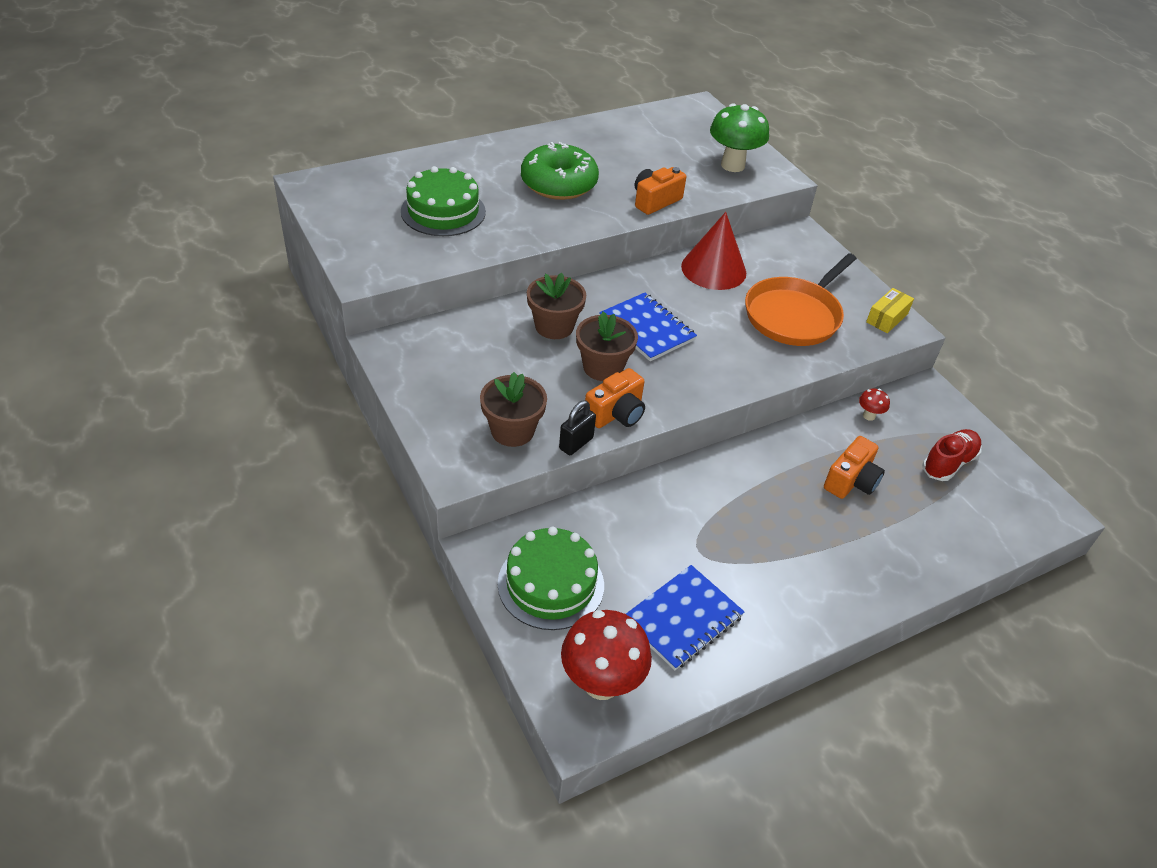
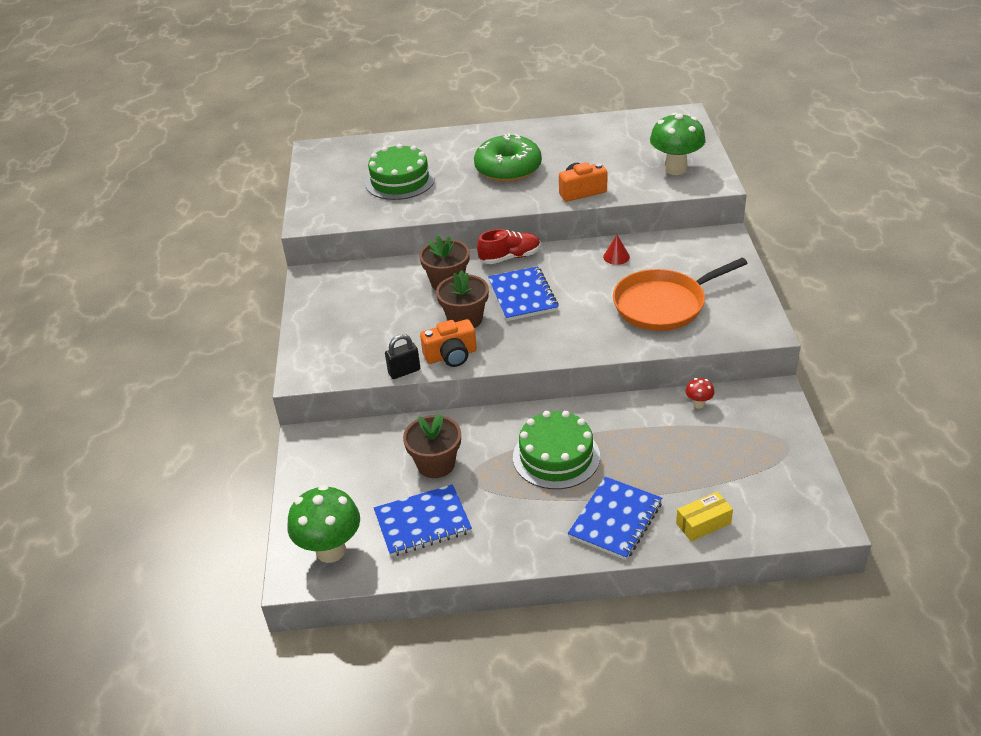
camera: 30 degrees right, 5 degrees down
brown flower pot [480,372,547,447] -> brown flower pot moved to [403,414,461,478]
green cake [498,527,604,630] -> green cake moved to [513,411,600,489]
red mushroom [561,610,652,700] -> green mushroom [287,485,360,563]
red cone [681,212,746,290] -> red cone [603,235,630,265], size x0.44
orange camera [824,436,885,499] -> none
yellow box [866,288,914,333] -> yellow box moved to [676,492,733,542]
red shoe [922,429,982,481] -> red shoe moved to [477,229,541,264]
none -> blue notebook [568,477,662,560]

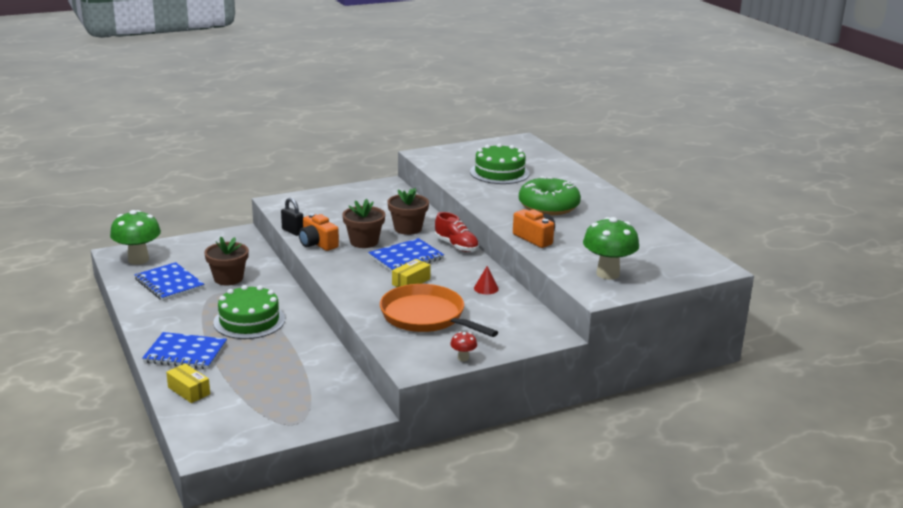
camera: 65 degrees right, 15 degrees down
red mushroom [685,378,714,409] -> red mushroom moved to [450,332,477,361]
none -> yellow box [392,259,431,287]

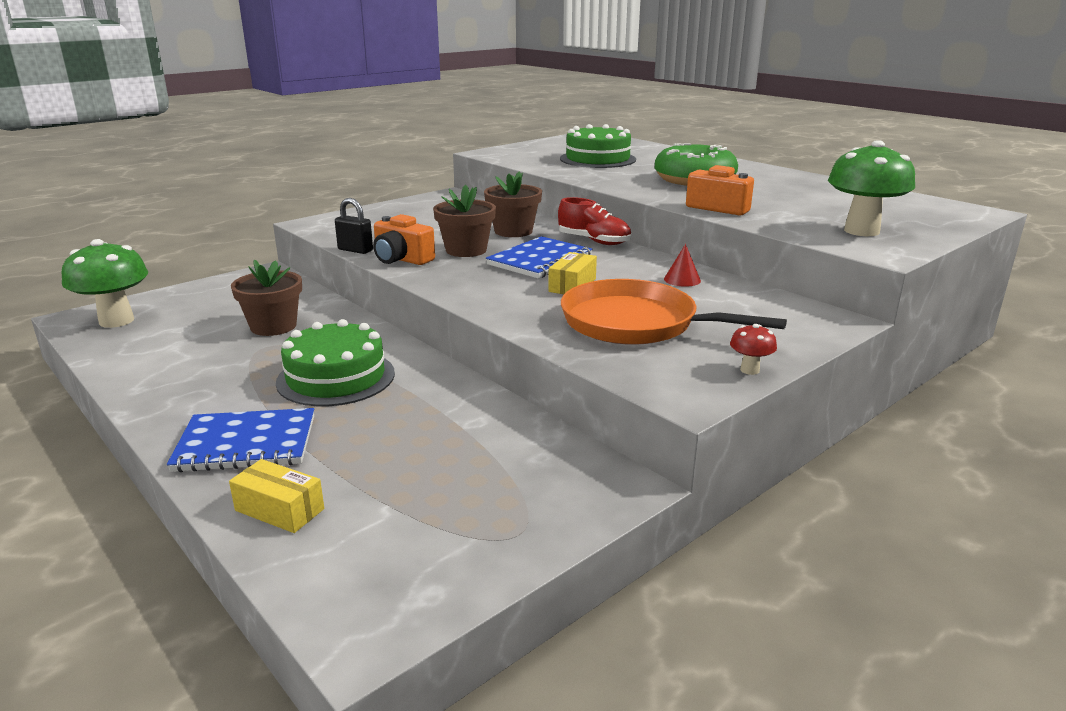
camera: 15 degrees left, 0 degrees up
blue notebook [134,262,204,301] -> none

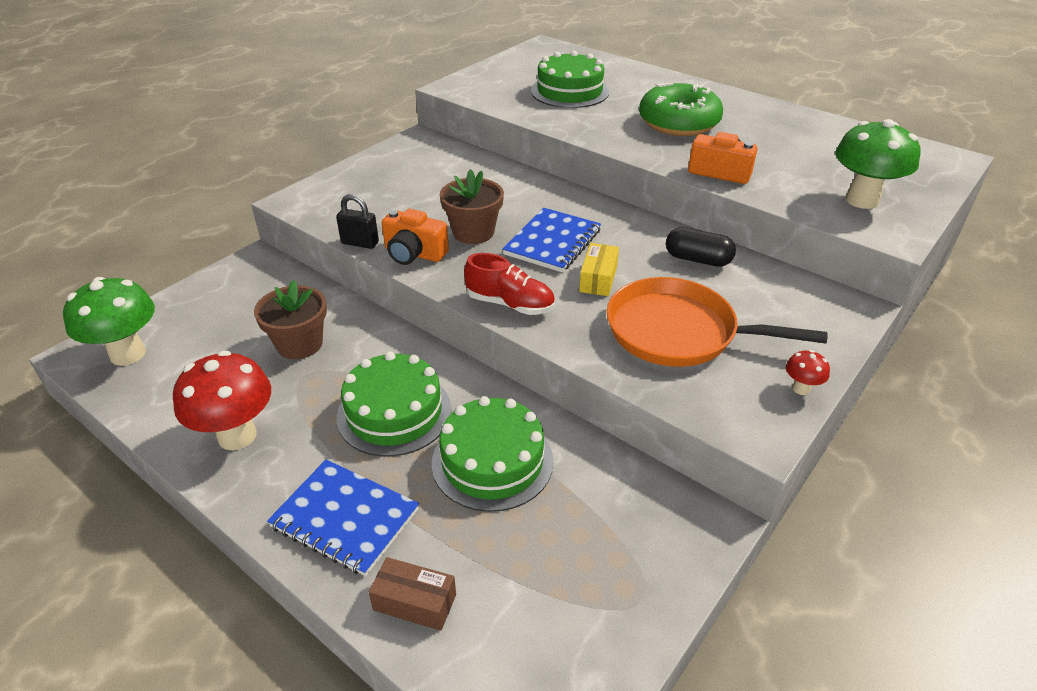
camera: 10 degrees left, 15 degrees up
blue notebook [167,408,314,472] -> blue notebook turned 45 degrees clockwise [267,460,419,576]
yellow box [229,459,324,533] -> brown box [369,557,456,631]
brown flower pot [484,172,542,237] -> none
red shoe [558,197,631,245] -> red shoe moved to [464,253,555,315]
red cone [664,244,701,287] -> black capsule [666,227,736,267]
none -> red mushroom [173,350,271,450]
none -> green cake [432,396,553,512]

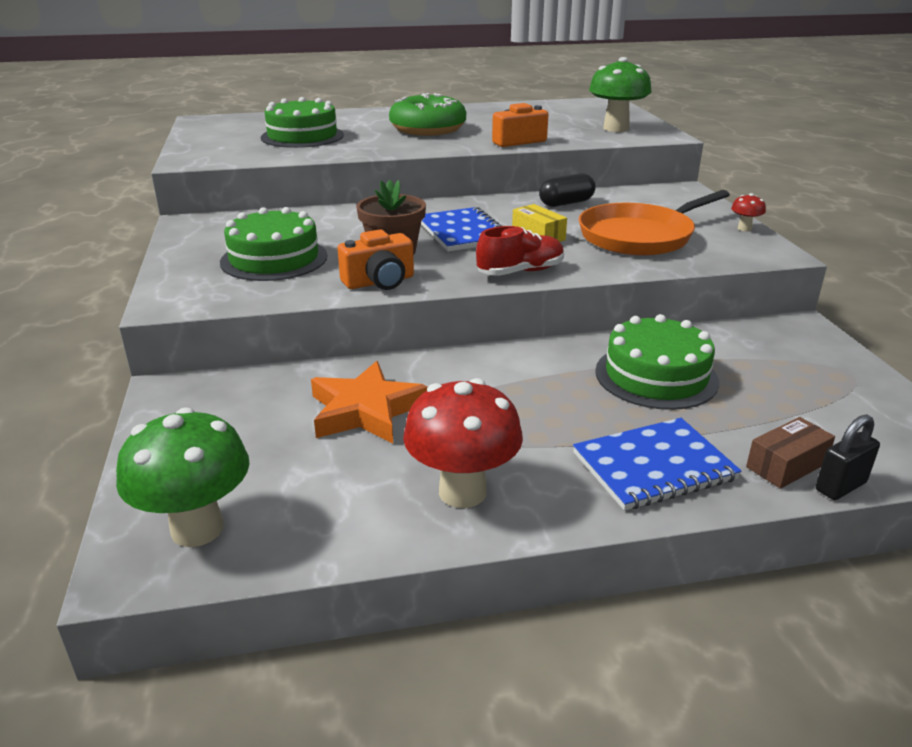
camera: 50 degrees left, 10 degrees down
brown flower pot [254,280,327,359] -> orange star [311,361,428,443]
black padlock [336,194,379,249] -> black padlock moved to [816,414,880,500]
green cake [337,352,452,456] -> green cake moved to [220,207,327,281]

